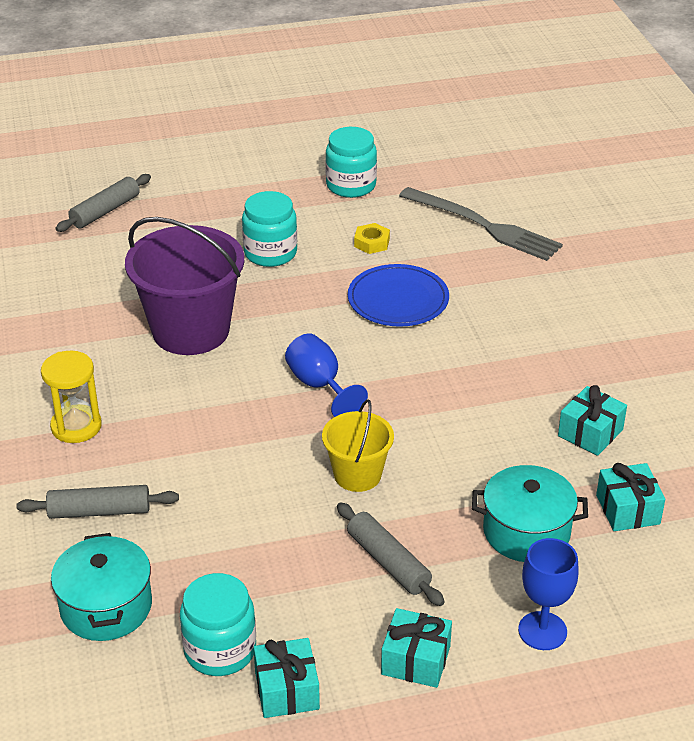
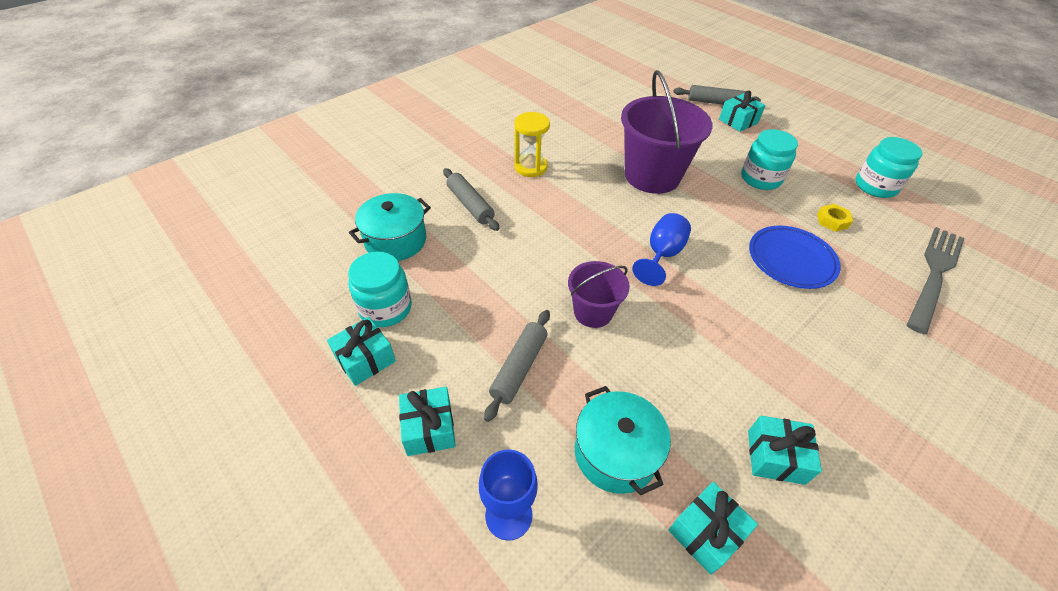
camera: 60 degrees right, 10 degrees up
yellow bucket [322,399,394,492] -> purple bucket [568,261,630,328]
grey fork [399,187,563,261] -> grey fork turned 150 degrees counterclockwise [907,227,964,334]
none -> turquoise gift [719,90,766,132]

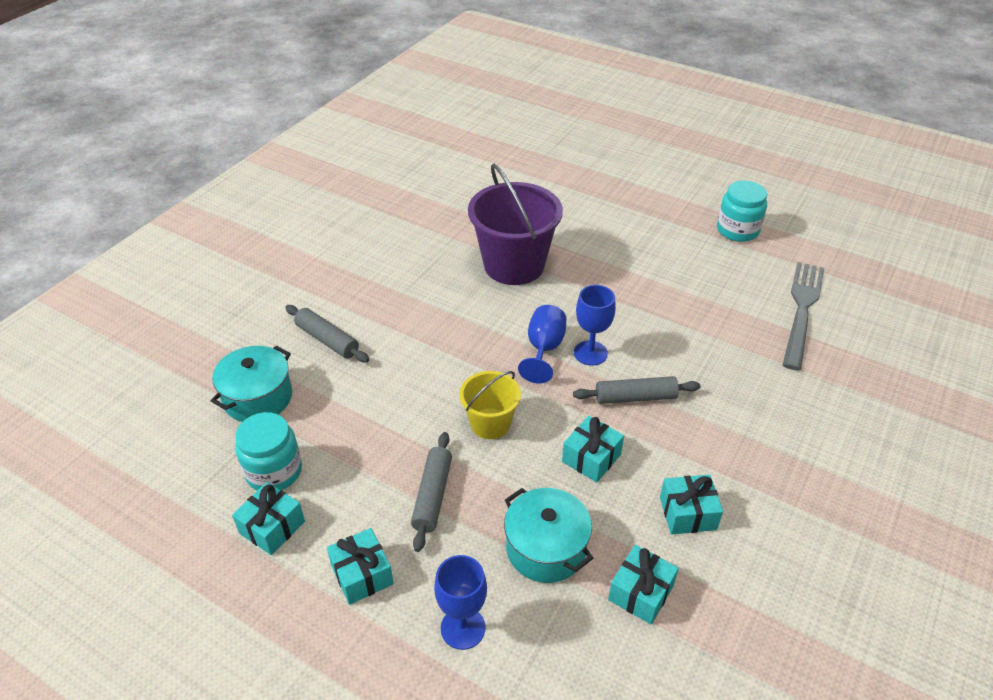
camera: 15 degrees left, 5 degrees down
yellow hourglass [514,112,550,177] -> none
purple bucket [568,261,630,328] -> yellow bucket [459,371,521,439]
grey rolling pin [674,85,761,105] -> grey rolling pin moved to [573,376,701,404]
turquoise gift [719,90,766,132] -> turquoise gift moved to [562,416,624,482]
turquoise jar [741,129,798,190] -> none
blue plate [749,226,841,289] -> none
yellow nut [817,204,853,232] -> none
none -> blue goblet [574,285,616,366]

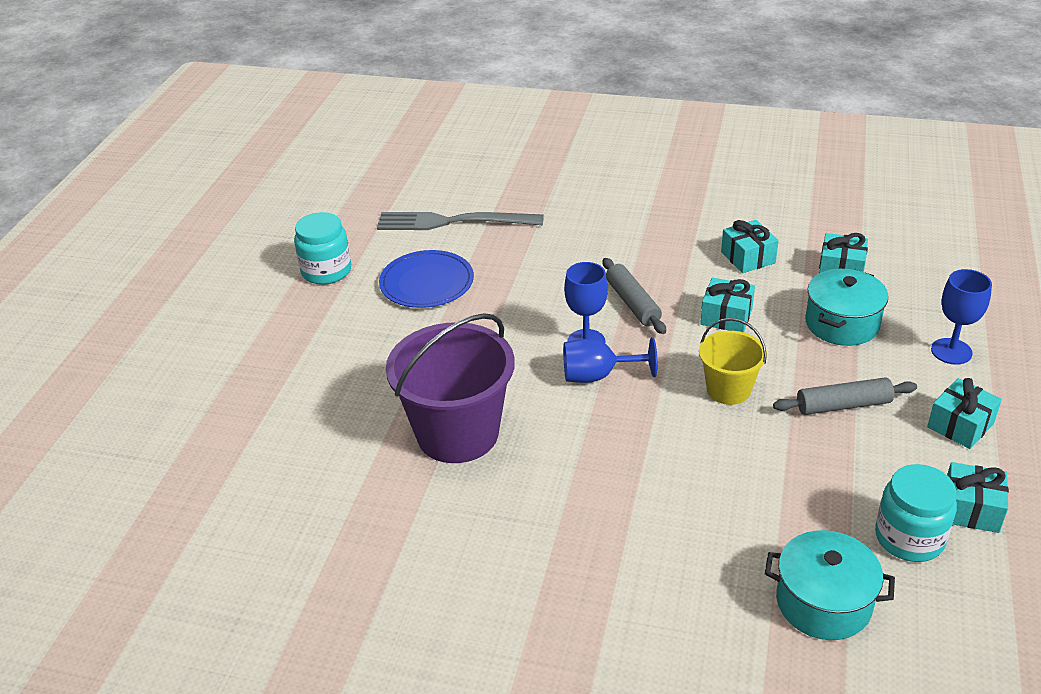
camera: 105 degrees left, 5 degrees down
grey rolling pin [285,305,369,363] -> none
none -> blue plate [379,250,474,308]

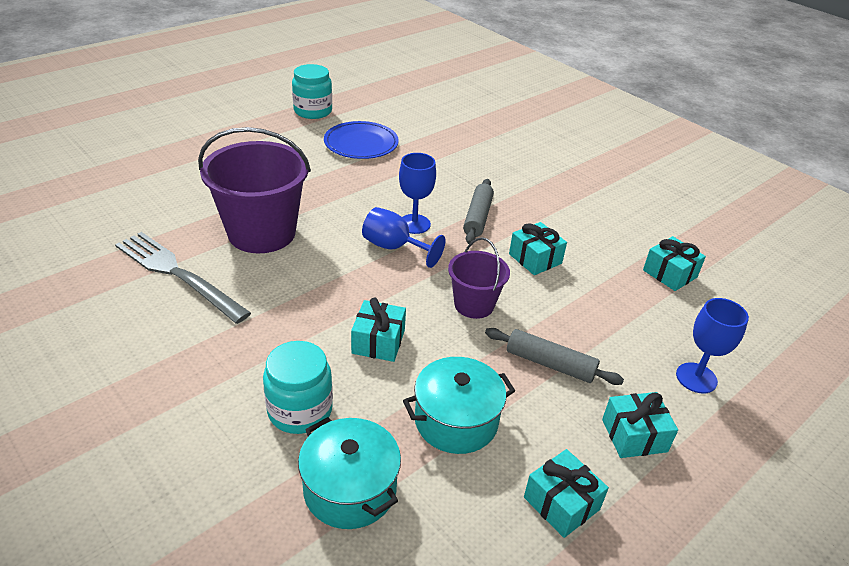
camera: 30 degrees right, 0 degrees up
grey fork [377,212,544,230] -> grey fork moved to [115,232,251,324]
yellow bucket [699,318,767,405] -> purple bucket [448,237,510,319]
turquoise gift [721,220,779,273] -> turquoise gift moved to [351,298,406,362]
turquoise pot [805,269,888,346] -> turquoise pot moved to [403,357,515,454]
turquoise jar [875,464,957,562] -> turquoise jar moved to [263,341,333,434]

